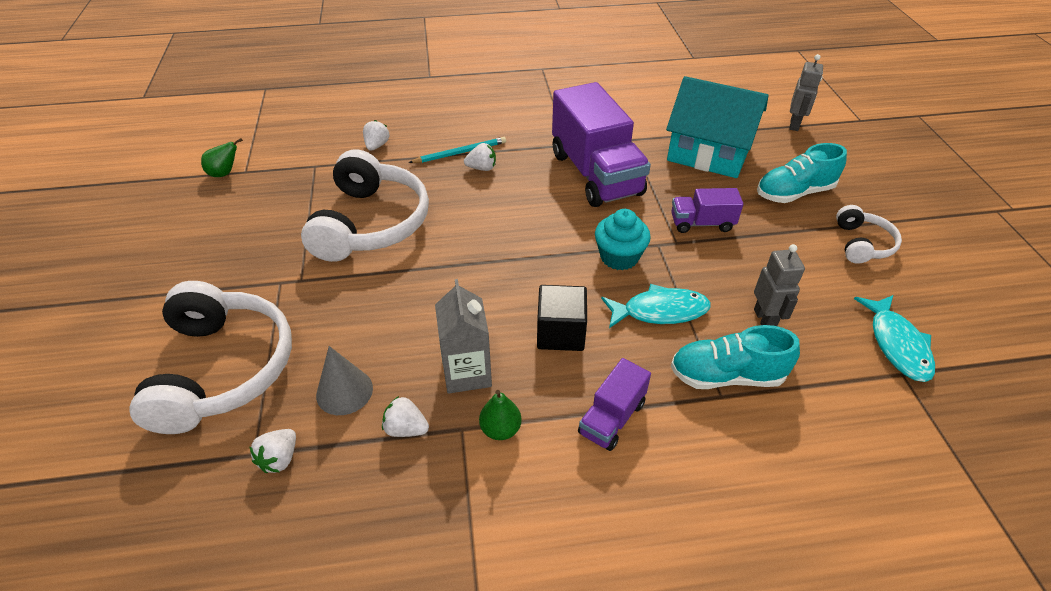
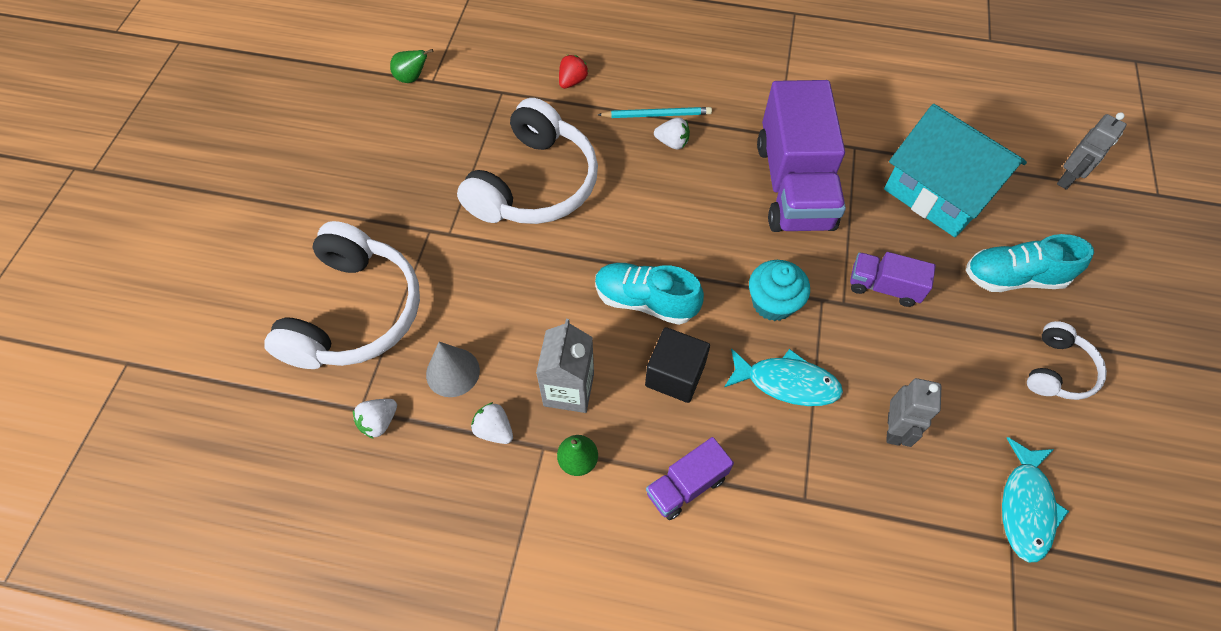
camera: 20 degrees right, 15 degrees up
white strawberry [363,120,390,151] -> red strawberry [559,55,588,89]
turquoise shoe [671,325,800,389] -> turquoise shoe moved to [595,263,704,325]

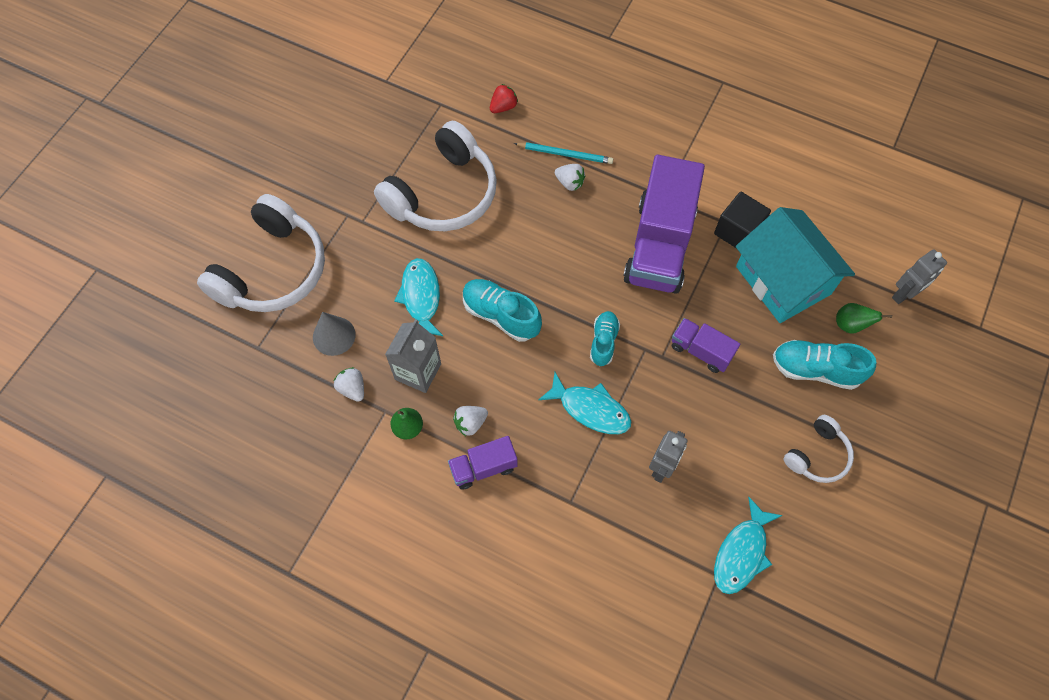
camera: 15 degrees right, 5 degrees up
white strawberry [353,399,397,439] -> white strawberry moved to [453,406,488,436]
green pear [390,49,434,83] -> green pear moved to [836,303,892,334]
black cube [645,327,710,403] -> black cube moved to [714,192,771,249]
turquoise cupcake [749,260,810,321] -> turquoise shoe [590,311,620,366]
none -> turquoise fish [394,258,443,336]

